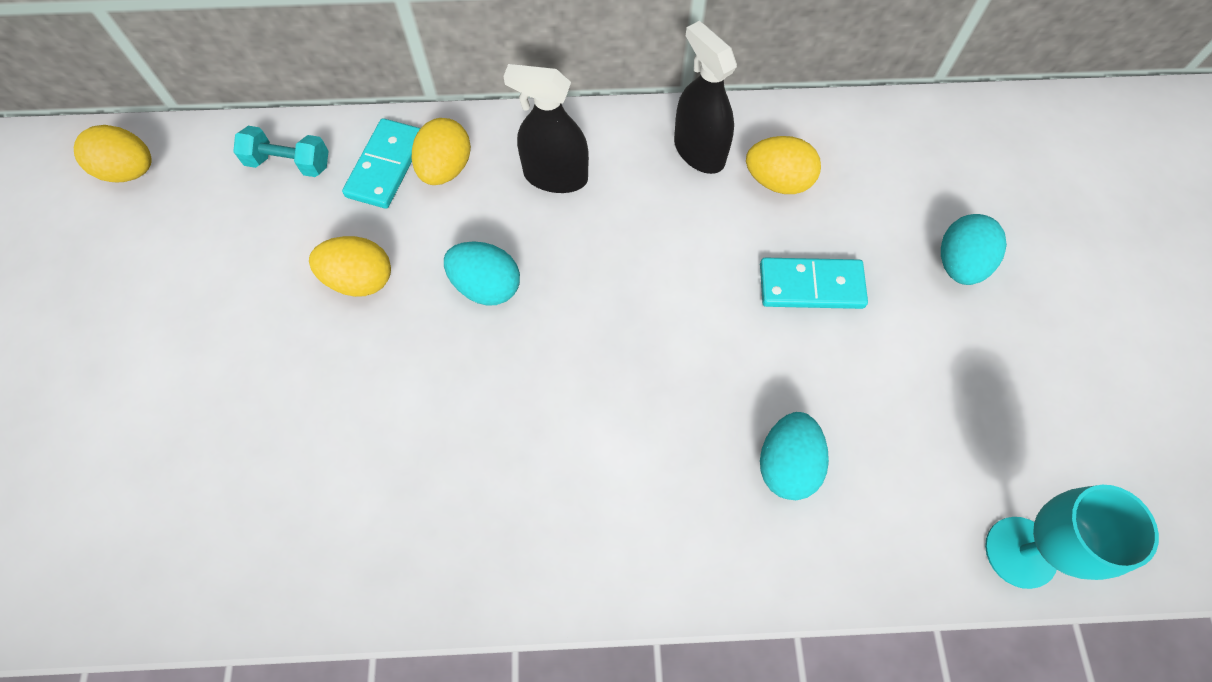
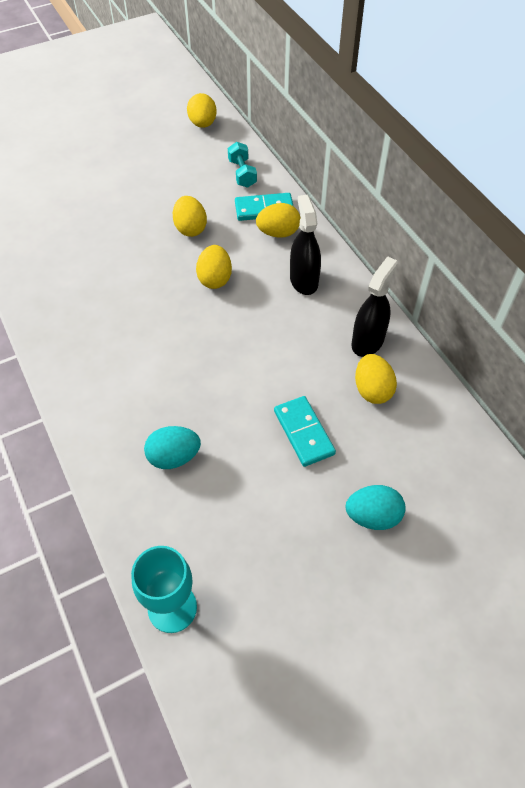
camera: 65 degrees right, 10 degrees down
turquoise egg [444,242,520,306] -> yellow egg [196,245,232,289]

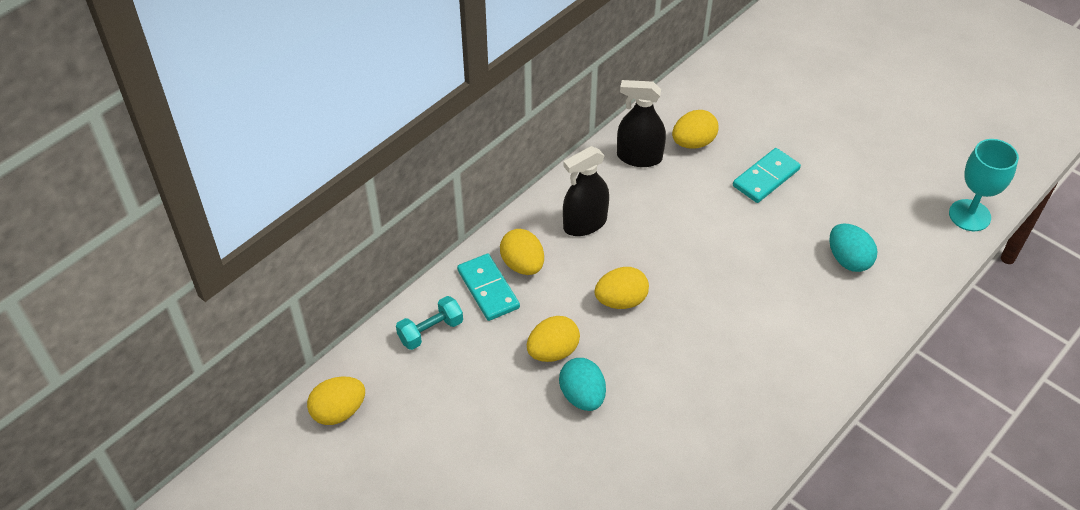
camera: 110 degrees left, 5 degrees down
turquoise egg [346,485,405,530] -> turquoise egg moved to [559,358,606,411]

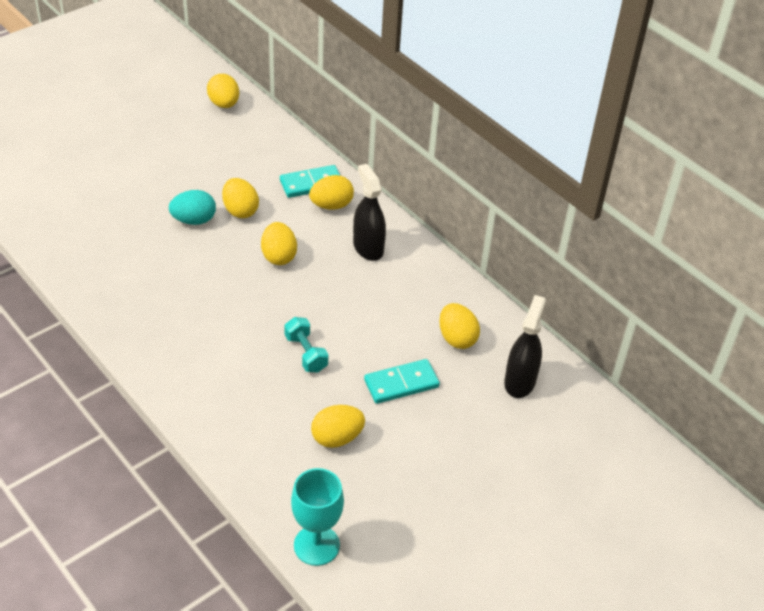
camera: 95 degrees right, 5 degrees down
turquoise dumbbell [396,296,463,350] -> turquoise dumbbell moved to [284,317,329,373]
black spray bottle [617,80,666,167] -> black spray bottle moved to [504,295,546,398]
turquoise domino [733,148,801,203] -> turquoise domino turned 75 degrees counterclockwise [364,359,440,404]
turquoise egg [829,224,878,272] -> none
none -> yellow egg [311,405,365,448]

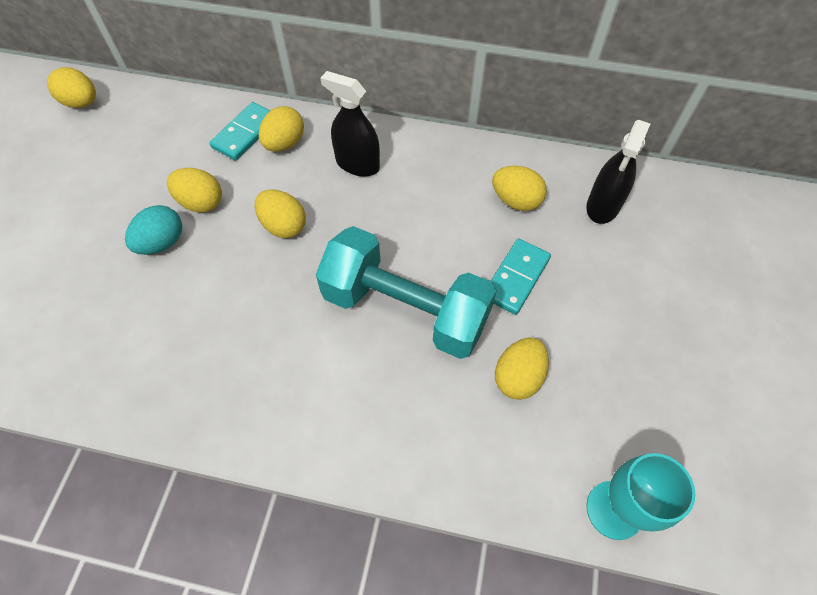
camera: 35 degrees left, 15 degrees up
turquoise dumbbell [284,317,329,373] -> turquoise dumbbell [316,226,497,359], size x2.33
black spray bottle [504,295,546,398] -> black spray bottle turned 135 degrees counterclockwise [586,120,650,224]

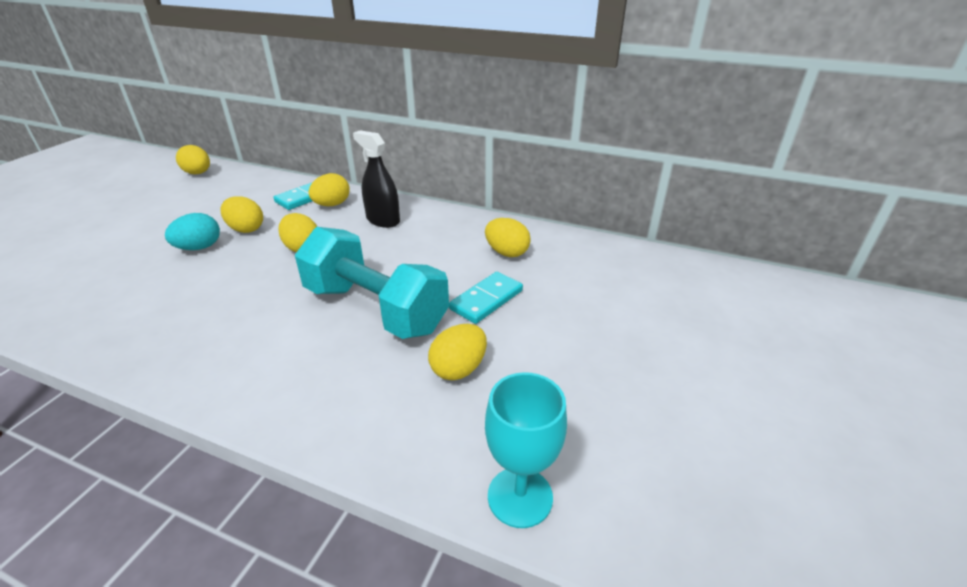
camera: 10 degrees right, 25 degrees down
black spray bottle [586,120,650,224] -> none

